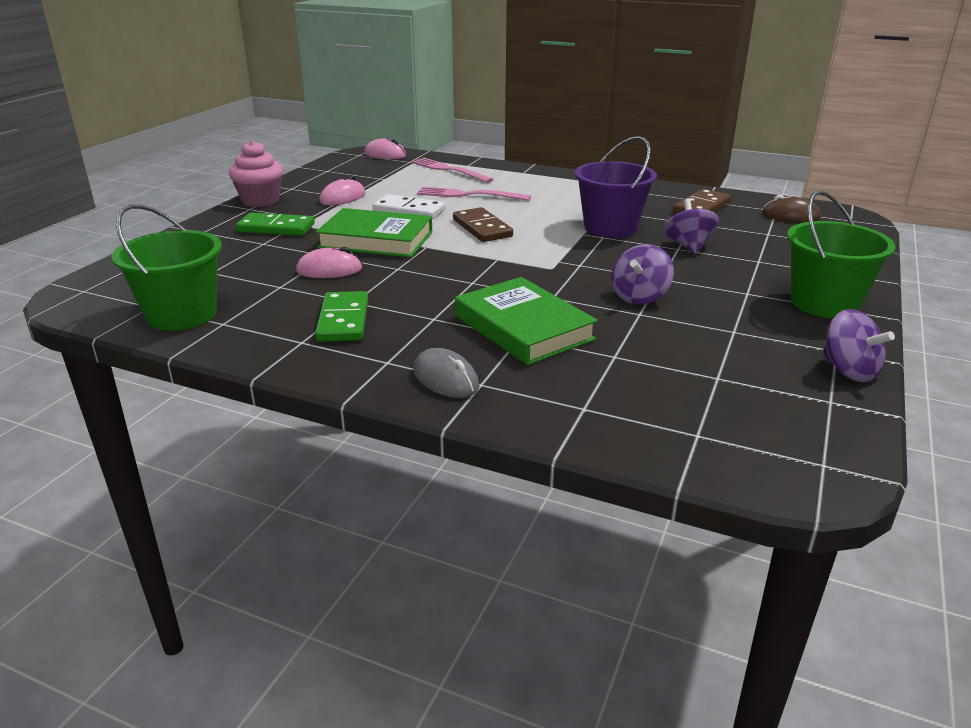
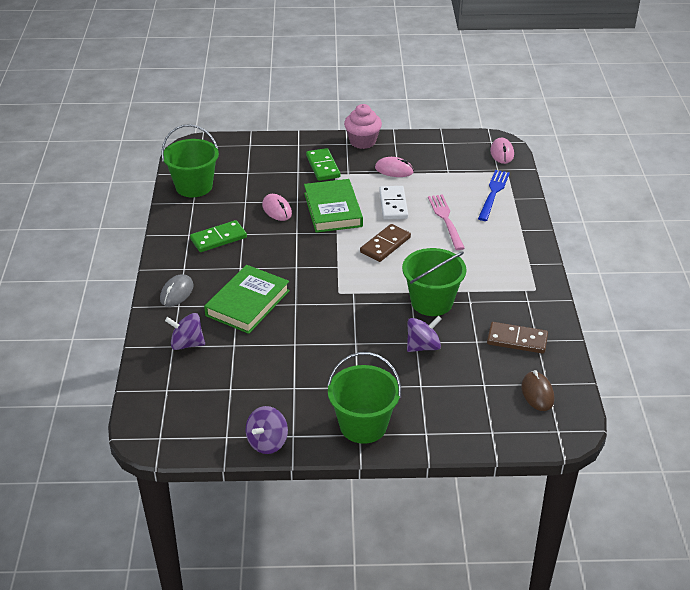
camera: 65 degrees right, 10 degrees up
pink fork [411,157,494,183] -> blue fork [478,170,510,221]
purple bucket [575,136,657,238] -> green bucket [402,248,467,316]
purple spinning top [611,244,674,305] -> purple spinning top moved to [165,313,205,350]

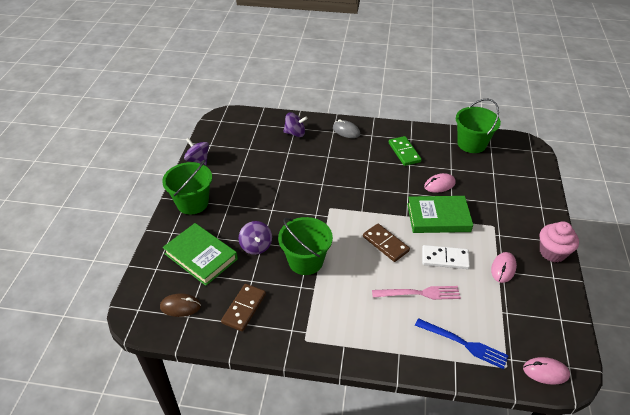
camera: 100 degrees right, 5 degrees up
purple spinning top [165,313,205,350] -> purple spinning top turned 75 degrees clockwise [283,113,308,137]
green book [204,265,290,334] -> green book moved to [163,223,238,286]
green domino [306,148,341,181] -> none

